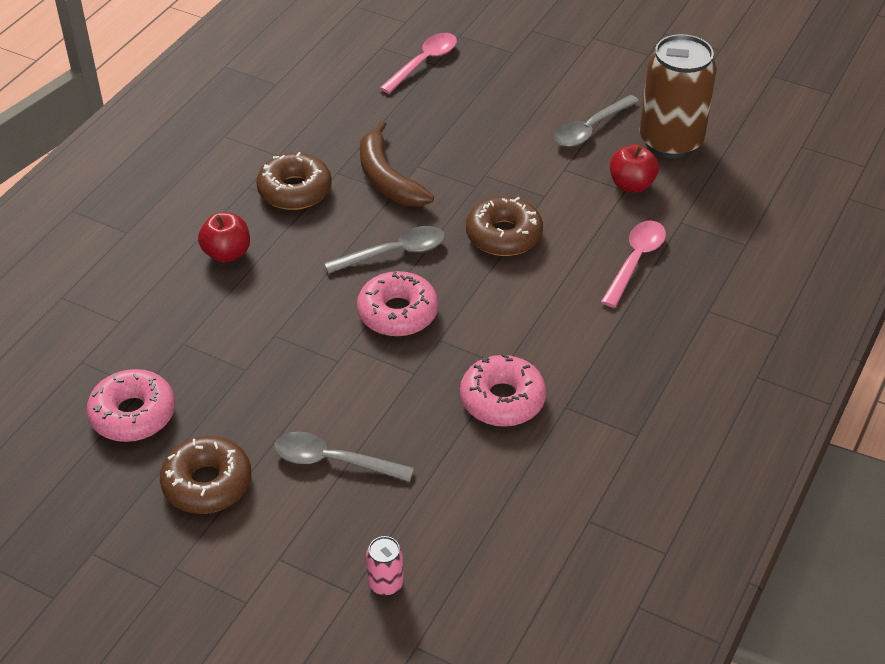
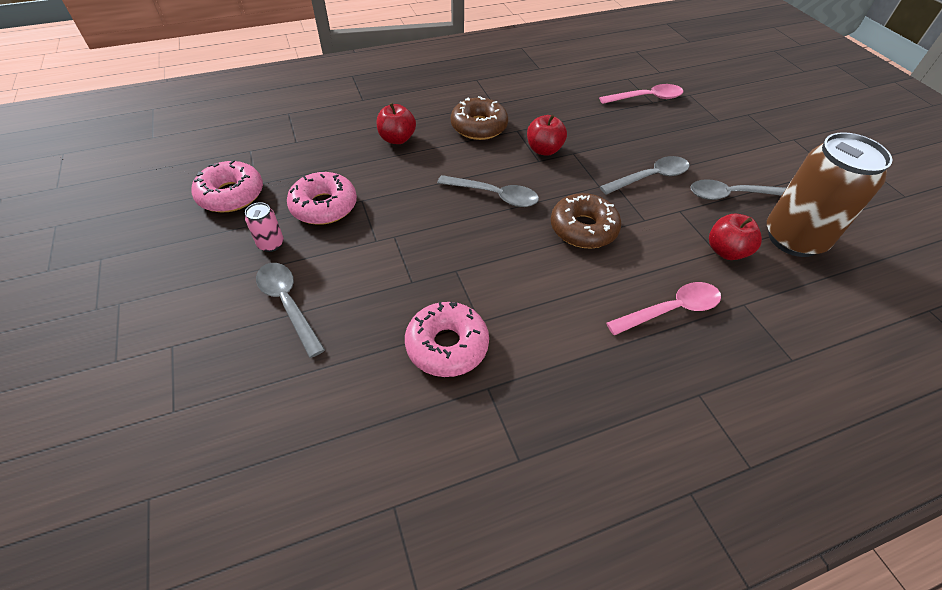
camera: 40 degrees right, 5 degrees up
brown donut [160,436,251,514] -> none
pink donut [357,271,438,336] -> pink donut moved to [287,172,357,225]
brown banana [360,120,434,207] -> red apple [527,114,567,156]
pink can [366,536,404,596] -> pink can moved to [245,202,284,252]
none -> grey spoon [600,156,690,195]

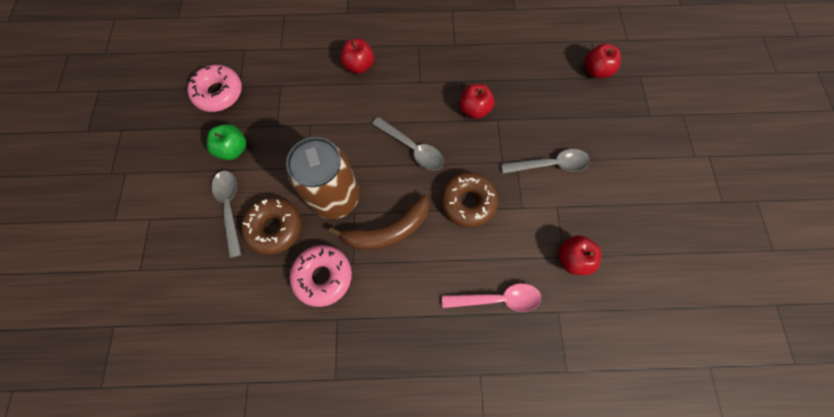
camera: 20 degrees right, 20 degrees up
pink can [245,202,284,252] -> green apple [207,124,246,160]
pink donut [287,172,357,225] -> none
brown donut [451,96,508,140] -> brown donut moved to [241,197,302,255]
pink spoon [599,84,684,104] -> red apple [585,43,621,78]
grey spoon [690,179,786,200] -> none
brown can [767,132,893,257] -> brown can moved to [286,137,359,219]
none -> brown banana [328,195,429,250]

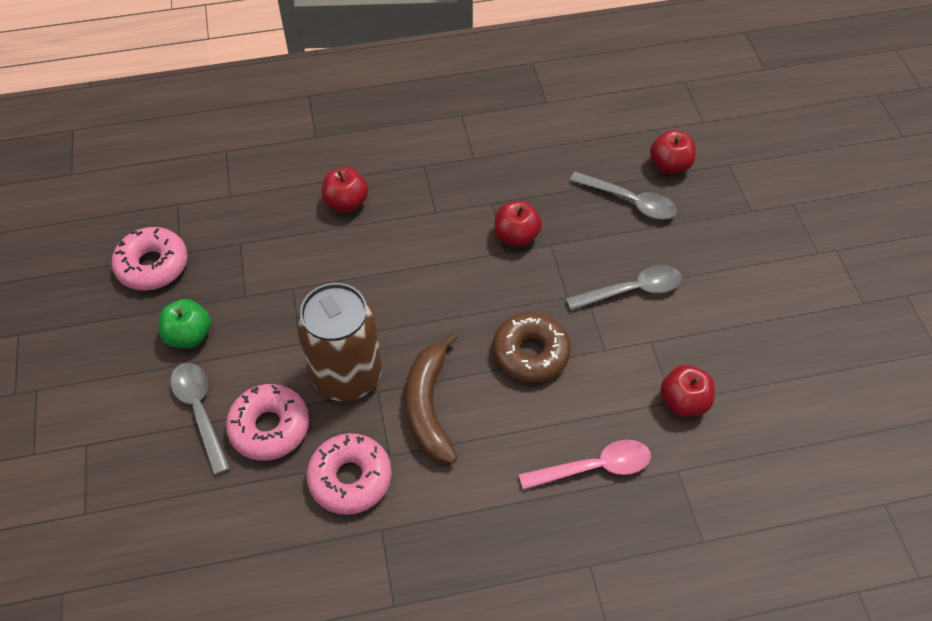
camera: 10 degrees left, 15 degrees down
brown donut [241,197,302,255] -> pink donut [226,384,309,461]
brown banana [328,195,429,250] -> brown banana turned 120 degrees clockwise [405,333,458,463]
grey spoon [372,117,444,170] -> grey spoon moved to [570,172,677,220]

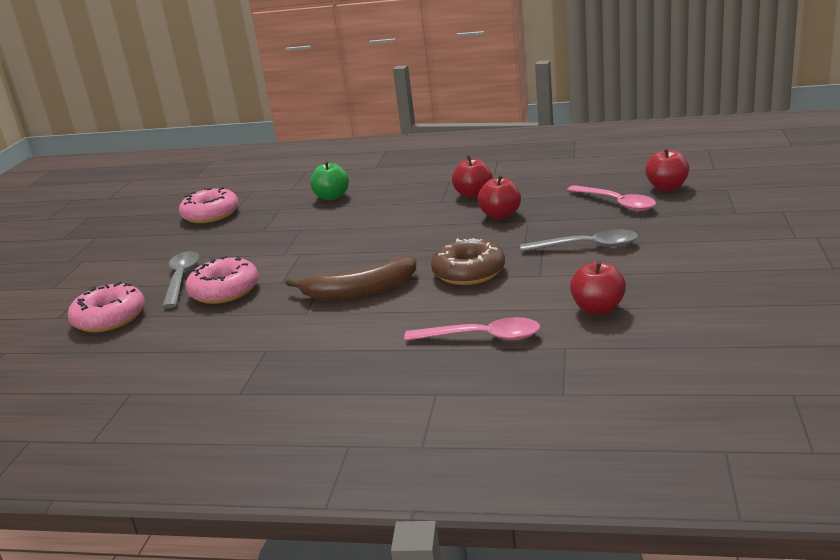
camera: 25 degrees right, 30 degrees down
green apple [158,299,211,348] -> green apple moved to [310,161,349,200]
brown can [297,283,382,401] -> none
pink donut [306,433,392,515] -> pink donut moved to [68,282,145,332]
red apple [322,167,368,213] -> red apple moved to [452,156,492,198]
brown banana [405,333,458,463] -> brown banana turned 120 degrees counterclockwise [285,256,416,300]
grey spoon [570,172,677,220] -> pink spoon [567,185,656,211]

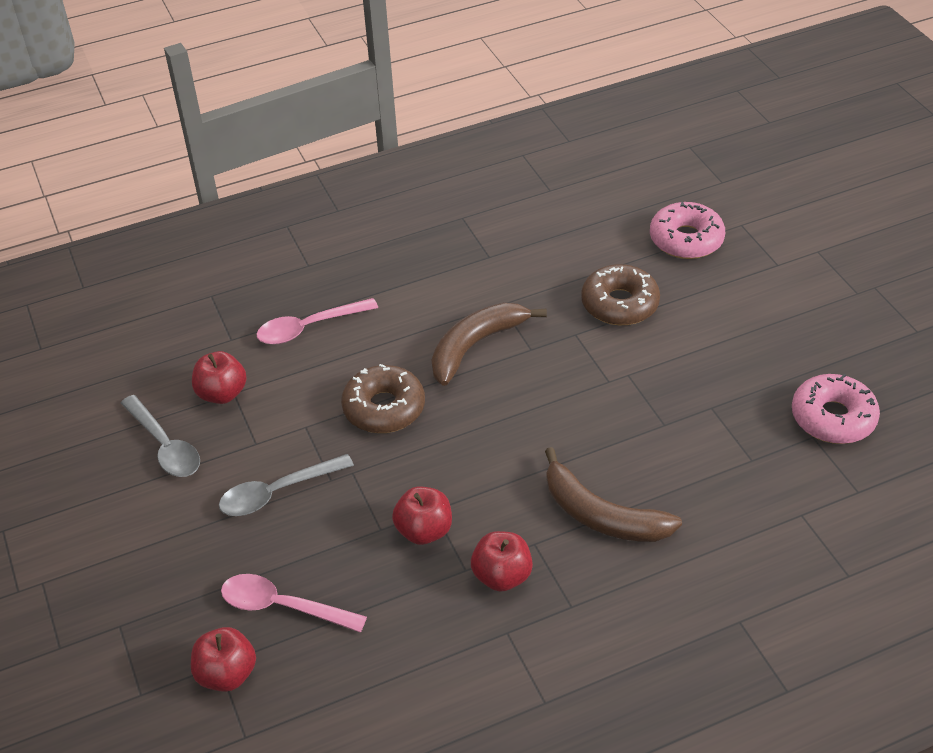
camera: 145 degrees right, 20 degrees up
grey spoon [162,251,199,308] -> grey spoon moved to [121,395,200,477]
pink donut [186,256,259,304] -> brown donut [581,264,660,325]
green apple [310,161,349,200] -> none
none -> brown banana [545,447,682,542]

